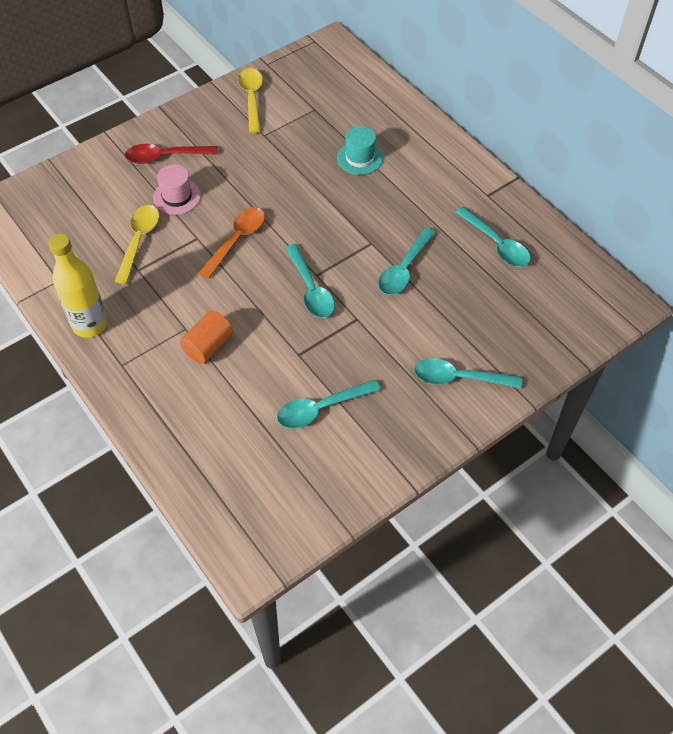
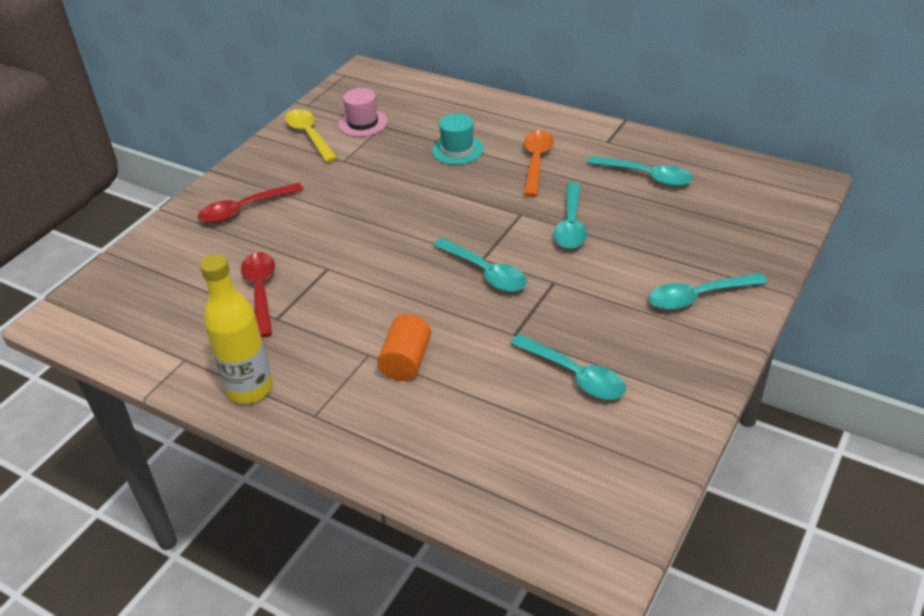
camera: 20 degrees left, 15 degrees down
yellow spoon [115,205,159,284] -> red spoon [241,252,275,338]
pink hat [153,165,201,215] -> pink hat moved to [338,88,388,137]
orange spoon [199,207,265,279] -> orange spoon moved to [524,130,554,197]
turquoise spoon [277,380,381,429] -> turquoise spoon turned 90 degrees counterclockwise [510,334,626,400]

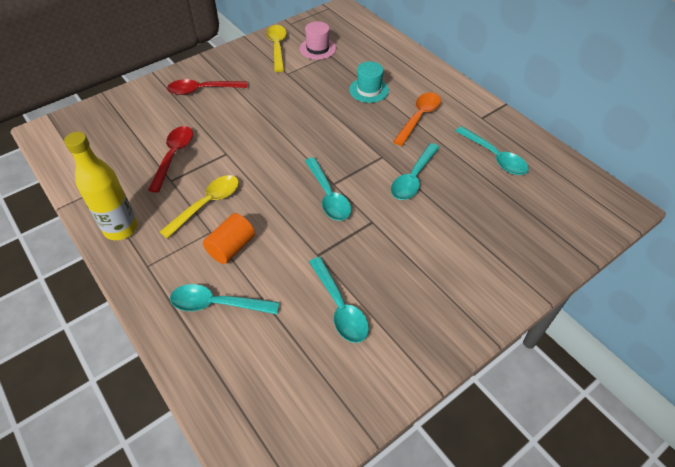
camera: 20 degrees right, 10 degrees up
turquoise spoon [649,273,768,310] -> turquoise spoon moved to [170,284,279,314]
none -> yellow spoon [160,175,239,238]

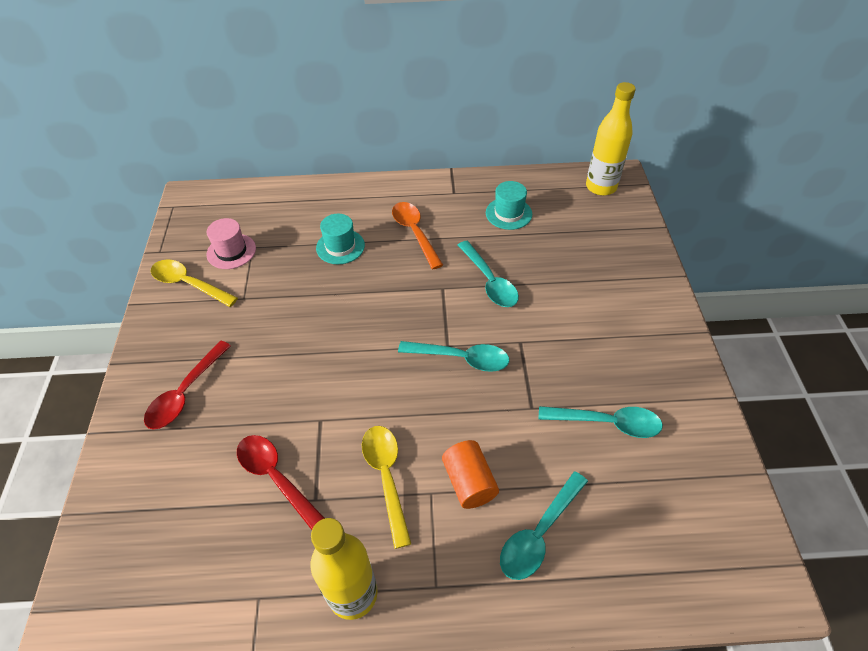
camera: 55 degrees left, 0 degrees up
turquoise spoon [455,126,529,175] -> turquoise hat [486,181,532,230]
none -> yellow bottle [586,82,636,196]

